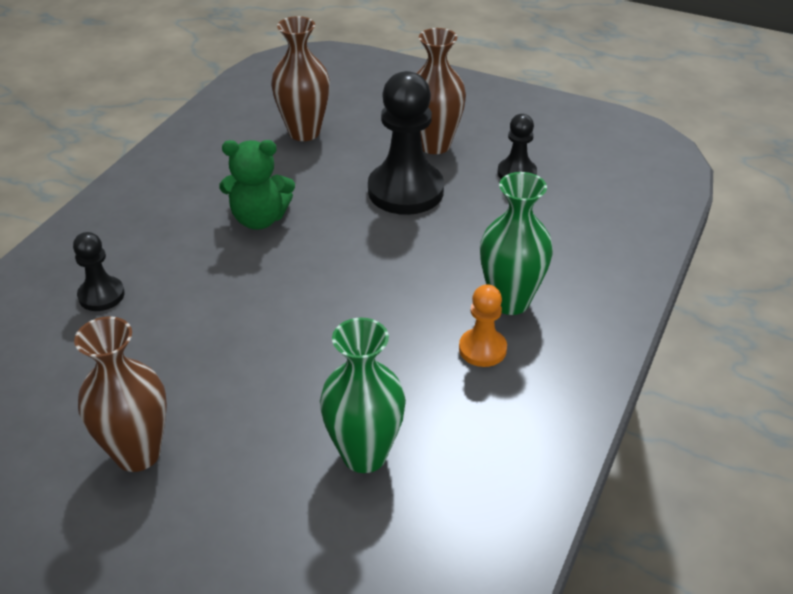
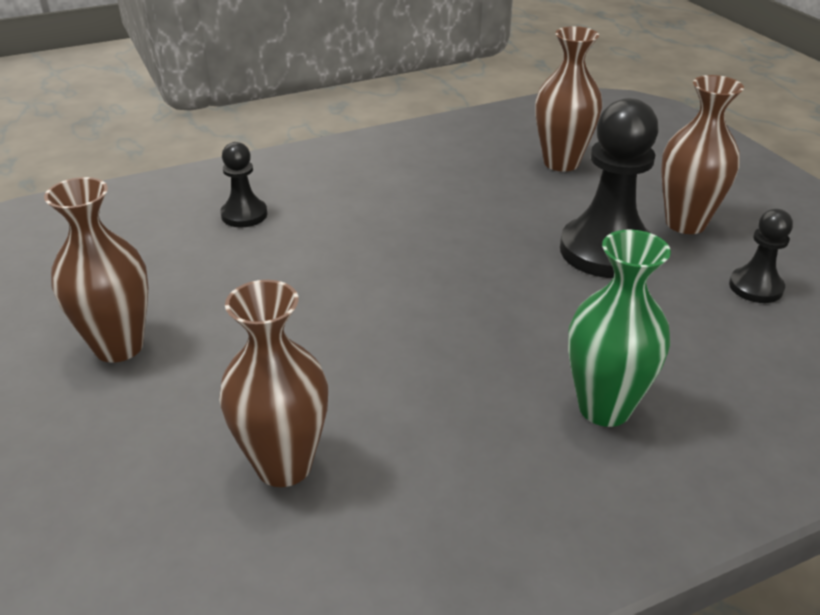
camera: 40 degrees right, 5 degrees down
green teddy bear [219,140,295,230] -> none
green vase [320,318,406,473] -> brown vase [219,280,328,487]
orange pawn [459,284,507,367] -> none

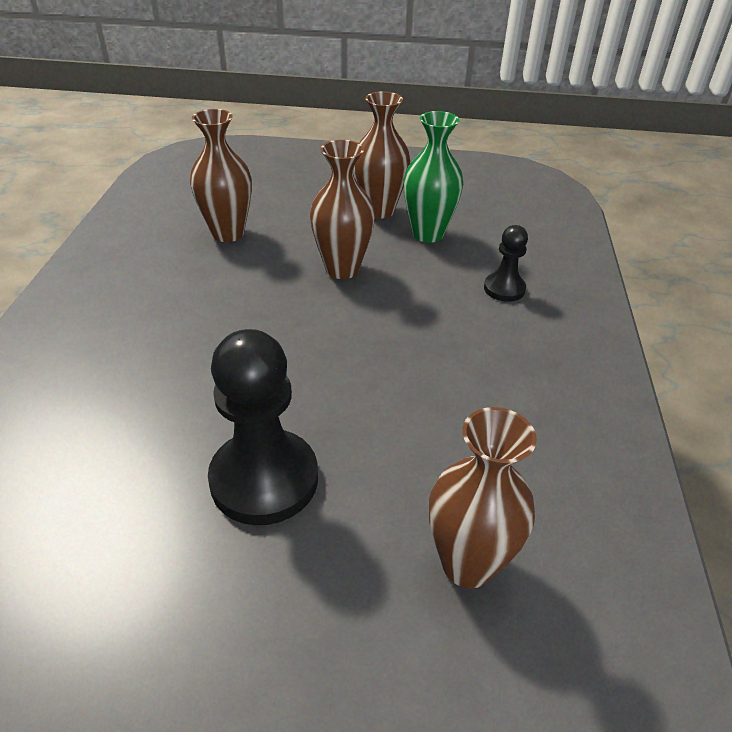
camera: 120 degrees right, 5 degrees up
green vase [568,230,671,427] -> green vase moved to [404,111,463,243]
brown vase [661,75,744,234] -> brown vase moved to [310,140,375,279]
black pawn [729,209,793,303] -> none

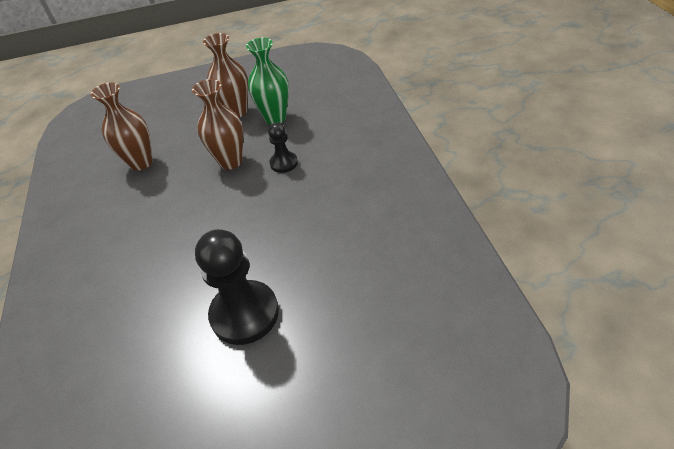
camera: 15 degrees left, 5 degrees up
brown vase [429,407,537,588] -> none
black pawn [484,225,528,302] -> black pawn moved to [268,123,298,173]

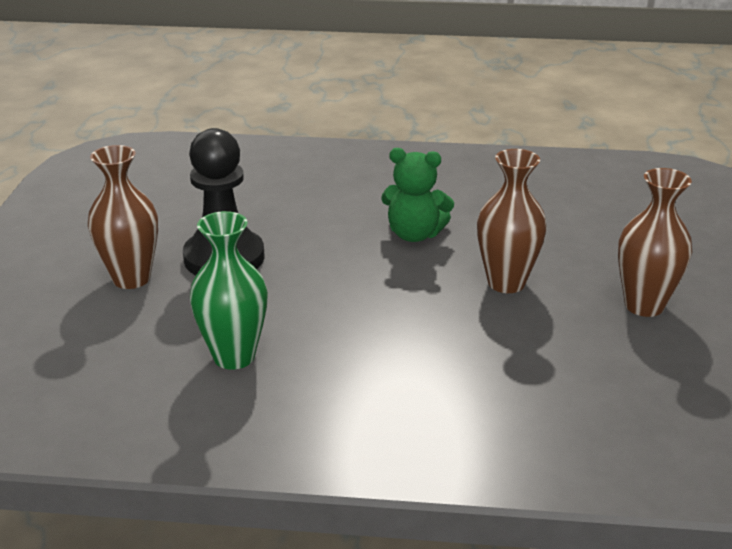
camera: 105 degrees right, 15 degrees down
brown vase [91,82,153,171] -> brown vase moved to [88,145,158,289]
green vase [246,38,289,125] -> green vase moved to [190,211,268,370]
black pawn [268,123,298,173] -> none
none -> green teddy bear [381,148,454,242]

